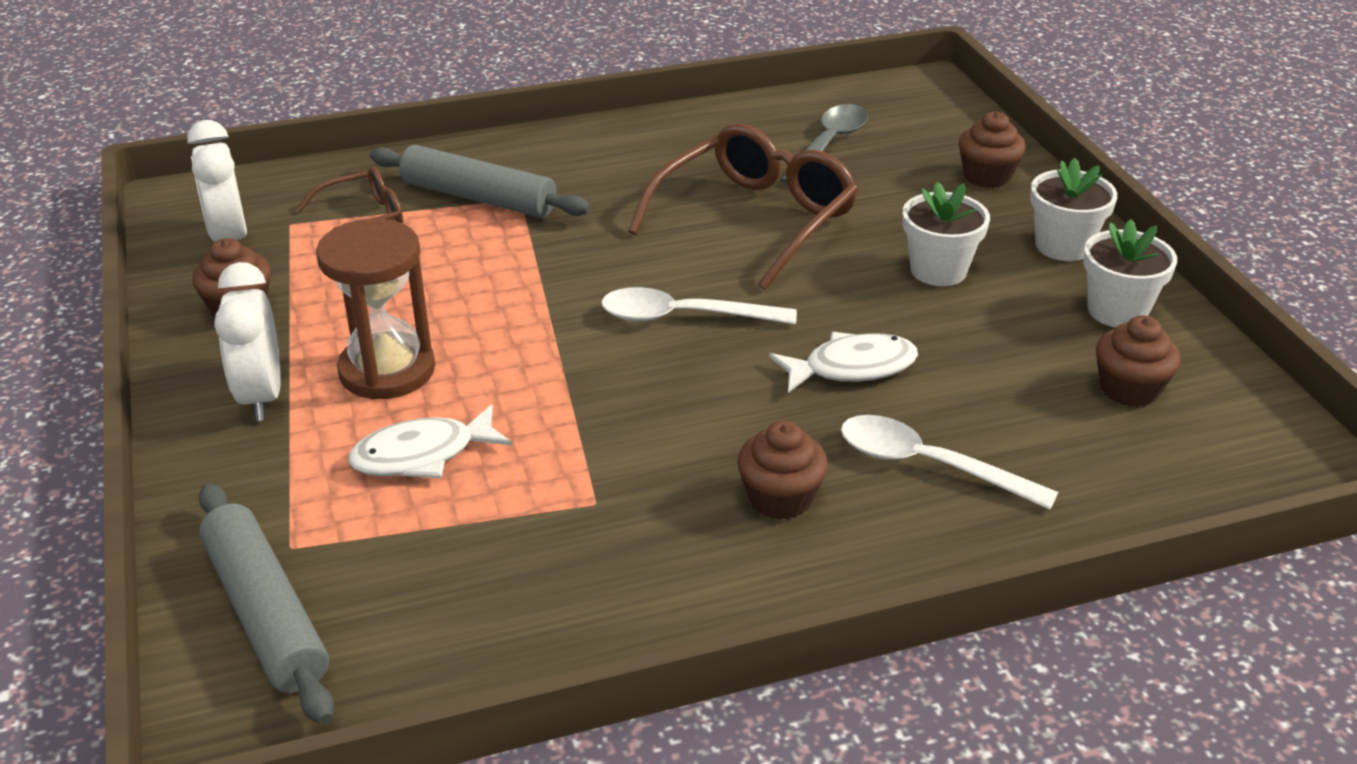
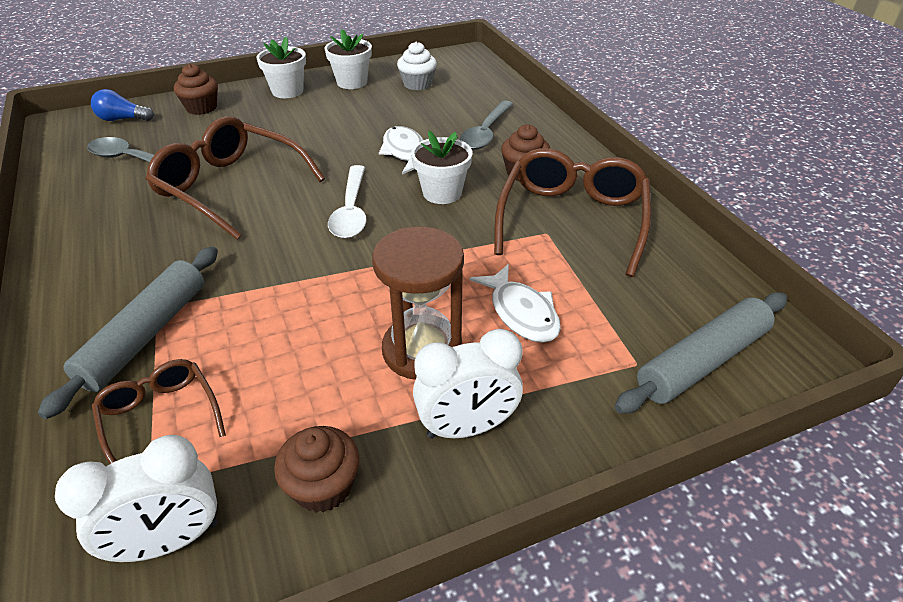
camera: 95 degrees left, 5 degrees up
white spoon [841,415,1058,510] -> grey spoon [460,100,513,150]
white flower pot [902,182,990,286] -> white flower pot moved to [411,131,473,204]
brown cupcake [1096,315,1181,407] -> white cupcake [397,42,437,90]
none -> blue light bulb [91,89,154,121]
none -> brown glasses [494,148,651,277]

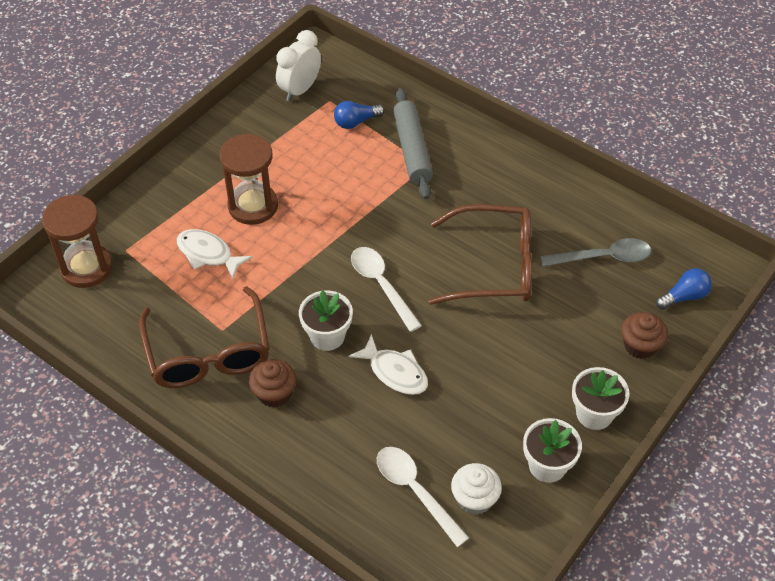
camera: 150 degrees right, 10 degrees up
brown glasses [92,359,226,464] -> blue light bulb [334,101,385,129]
brown cupcake [274,426,359,513] -> none
white clock [413,329,523,439] -> none
grey spoon [460,100,513,150] -> none
grey rolling pin [615,292,787,414] -> brown hourglass [42,195,113,288]
none -> white spoon [377,447,469,547]

